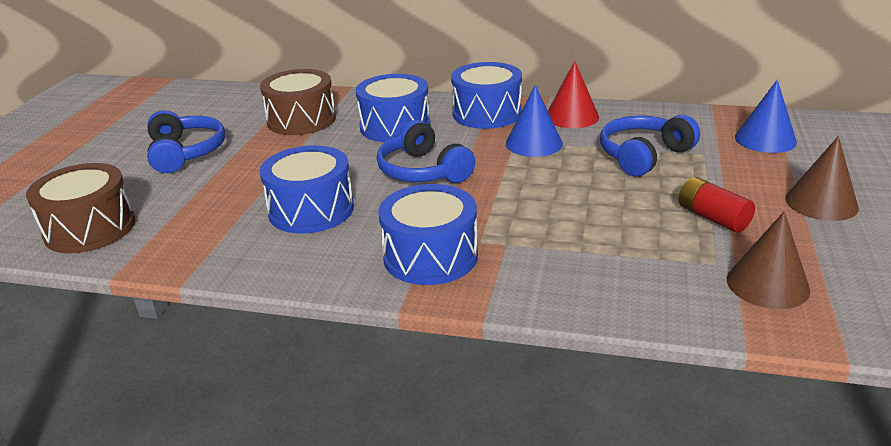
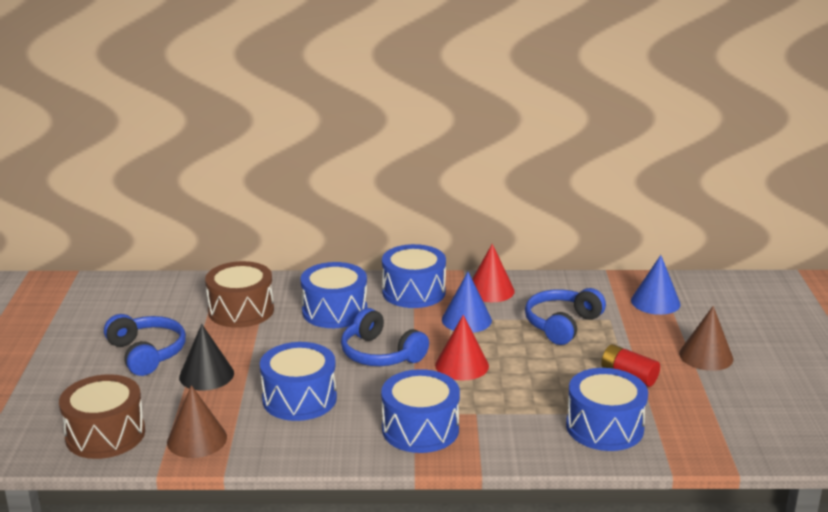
camera: 15 degrees left, 5 degrees down
brown cone [727,211,810,309] -> brown cone moved to [167,385,227,458]
none -> black cone [179,324,234,391]
none -> red cone [435,315,489,381]
none -> blue drum [566,368,648,451]

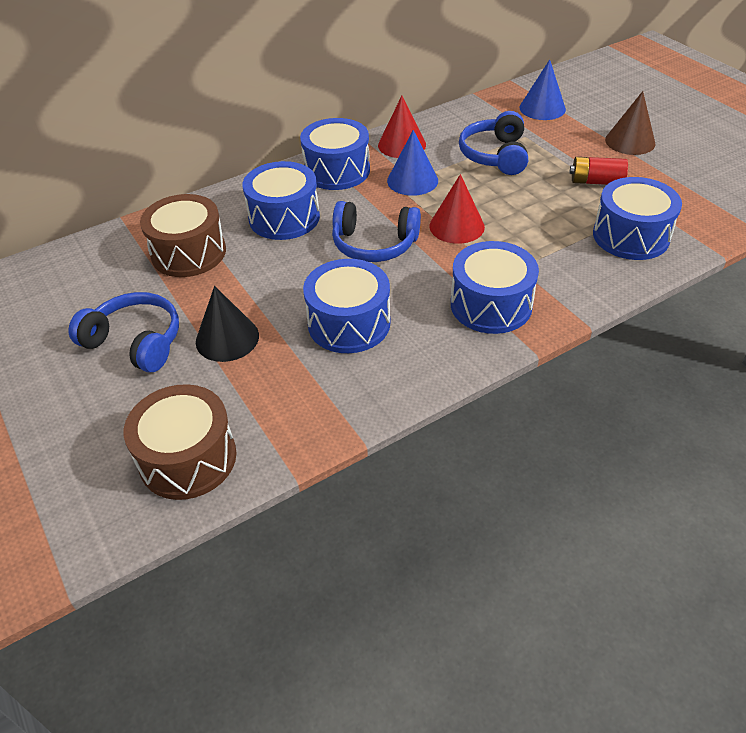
camera: 30 degrees left, 20 degrees up
brown cone [167,385,227,458] -> none

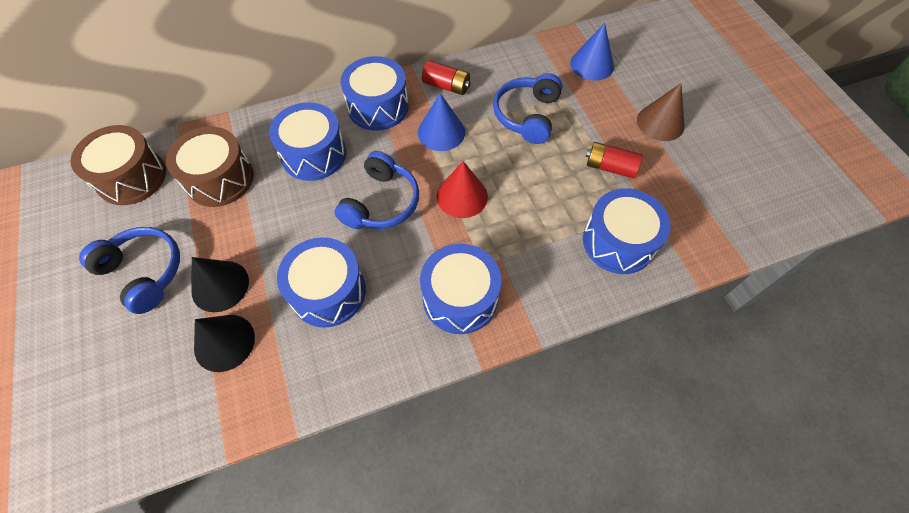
camera: 10 degrees right, 15 degrees up
brown drum [124,384,236,500] -> brown drum moved to [71,125,166,205]
blue headphones [332,201,421,262] -> blue headphones turned 90 degrees counterclockwise [334,151,419,229]
red cone [378,96,426,158] -> red battery [422,60,470,95]
none -> black cone [194,315,255,372]

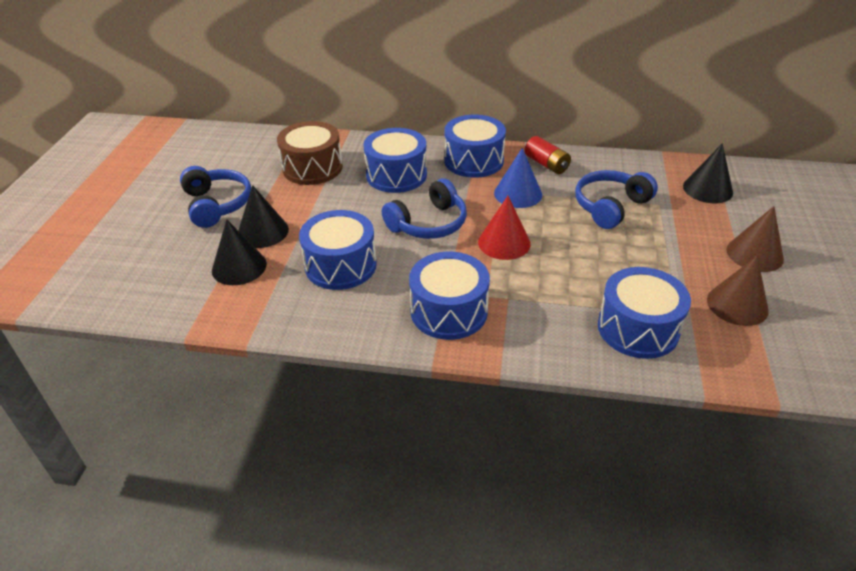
camera: 30 degrees right, 20 degrees down
brown drum [71,125,166,205] -> none
blue cone [570,23,614,81] -> black cone [683,143,733,203]
red battery [586,142,642,178] -> none
none -> brown cone [707,256,769,326]

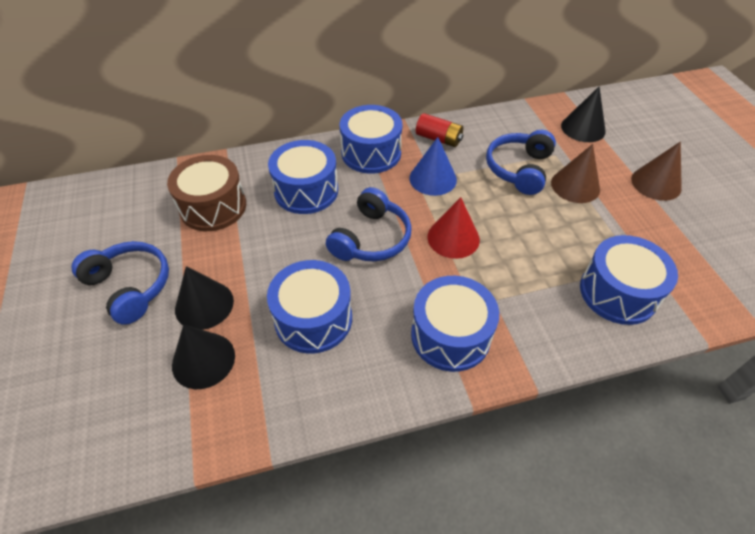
camera: 25 degrees left, 10 degrees up
brown cone [707,256,769,326] -> brown cone moved to [551,144,600,203]

